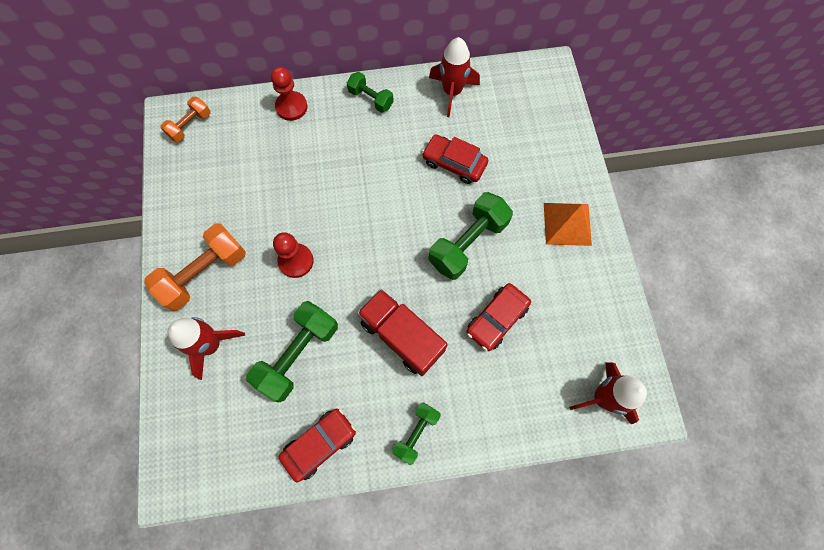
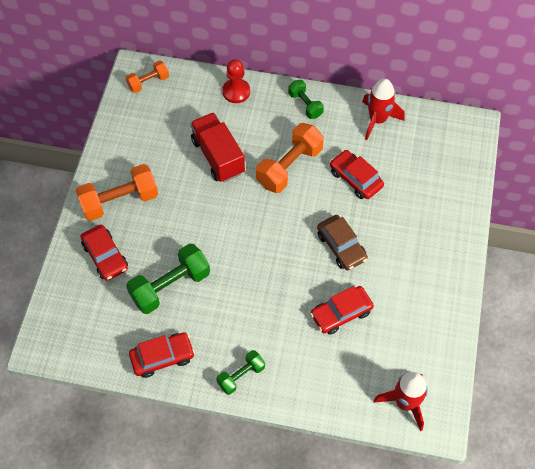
camera: 20 degrees right, 10 degrees down
red rocket [168,317,245,380] -> red car [80,224,128,281]
red pawn [273,232,314,278] -> none
red truck [357,289,448,376] -> red truck moved to [190,112,245,182]
green dumbbell [428,192,513,280] -> brown car [317,215,368,270]
orange pyramid [544,203,592,246] -> none
none -> orange dumbbell [256,123,324,193]

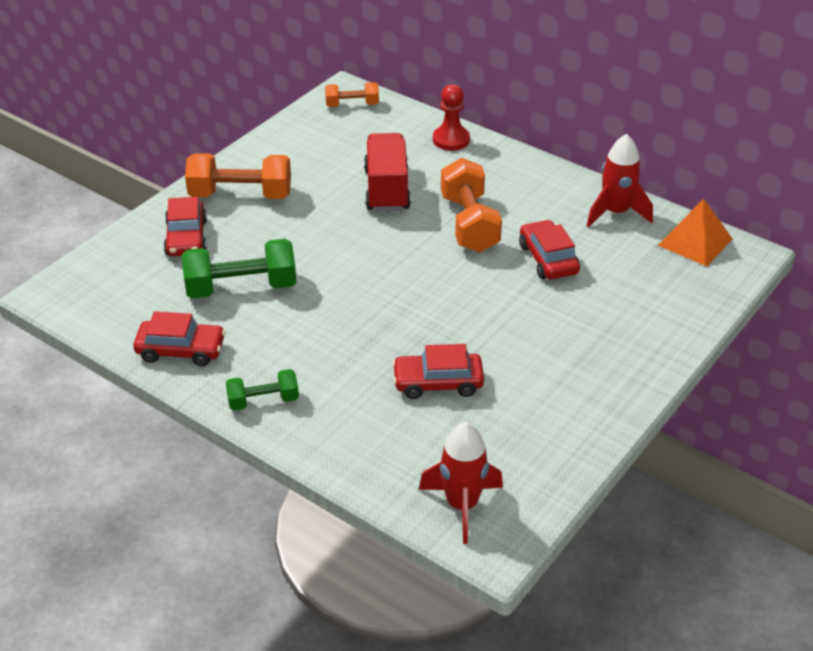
camera: 25 degrees right, 20 degrees down
orange dumbbell [256,123,324,193] -> orange dumbbell turned 75 degrees counterclockwise [441,158,502,252]
green dumbbell [288,80,324,119] -> none
brown car [317,215,368,270] -> none
none -> orange pyramid [658,199,732,266]

